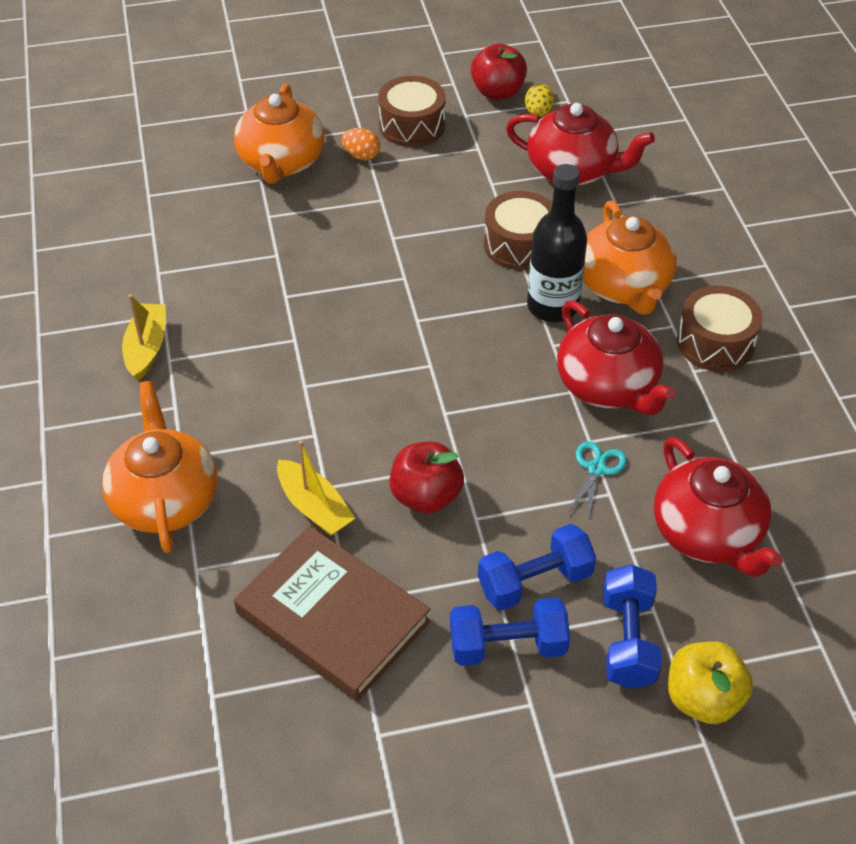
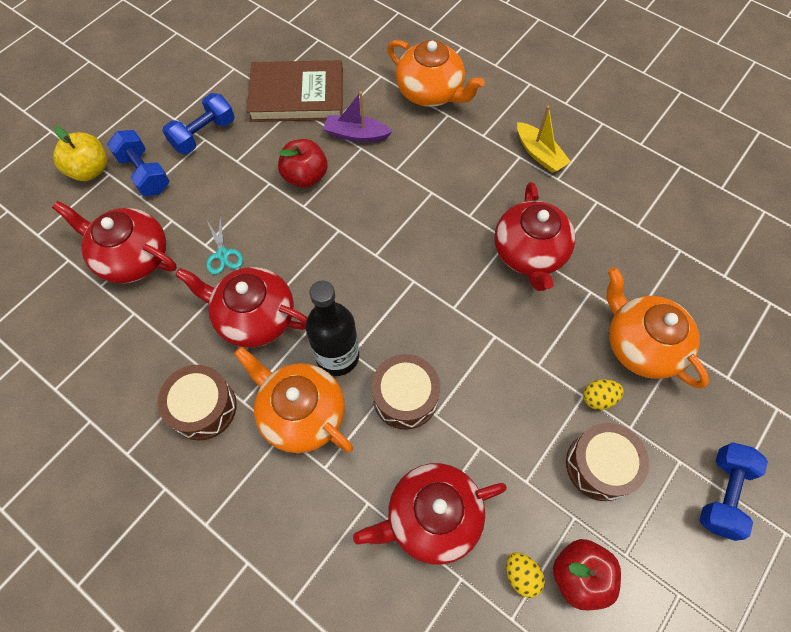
camera: 140 degrees right, 15 degrees up
yellow boat [277,440,356,536] -> purple boat [324,91,393,142]
orange egg [342,128,380,160] -> yellow egg [583,379,624,410]
blue dumbbell [478,524,596,610] -> blue dumbbell moved to [699,442,768,541]
none -> red teapot [495,182,575,291]

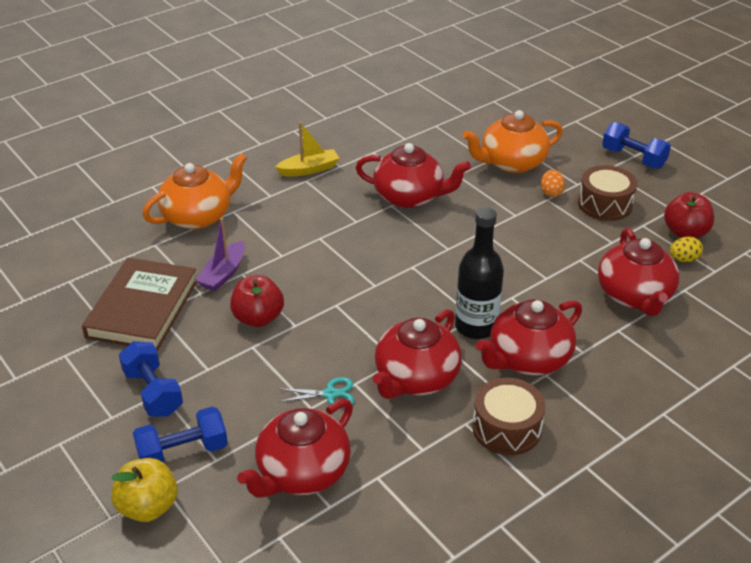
camera: 75 degrees left, 25 degrees down
orange teapot [234,347,353,453] -> red teapot [476,299,582,375]
brown drum [372,354,440,430] -> none
yellow egg [583,379,624,410] -> orange egg [541,170,565,197]

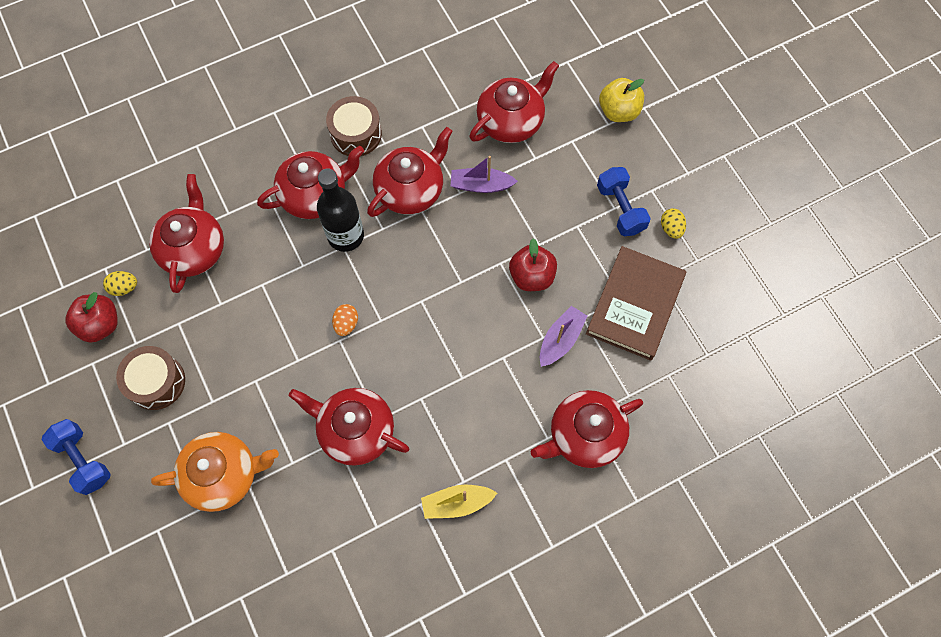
camera: 170 degrees left, 30 degrees up
blue dumbbell [133,406,228,463] -> none
orange teapot [142,153,247,229] -> red teapot [531,390,643,468]
turquoise scissors [279,377,354,408] -> purple boat [451,156,518,193]
orange egg [541,170,565,197] -> orange egg moved to [332,304,358,336]
none -> yellow egg [661,208,686,239]

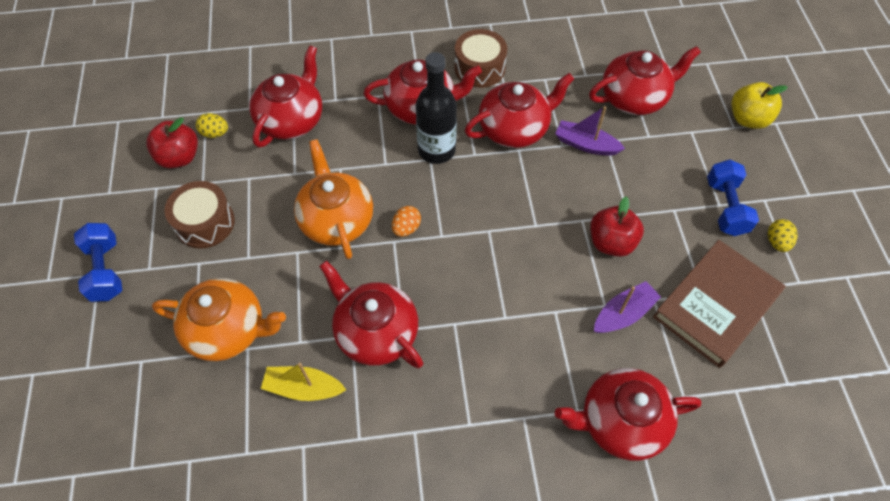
camera: 20 degrees right, 10 degrees down
yellow boat [421,485,497,519] -> yellow boat moved to [261,363,346,401]
none -> orange teapot [294,139,373,259]

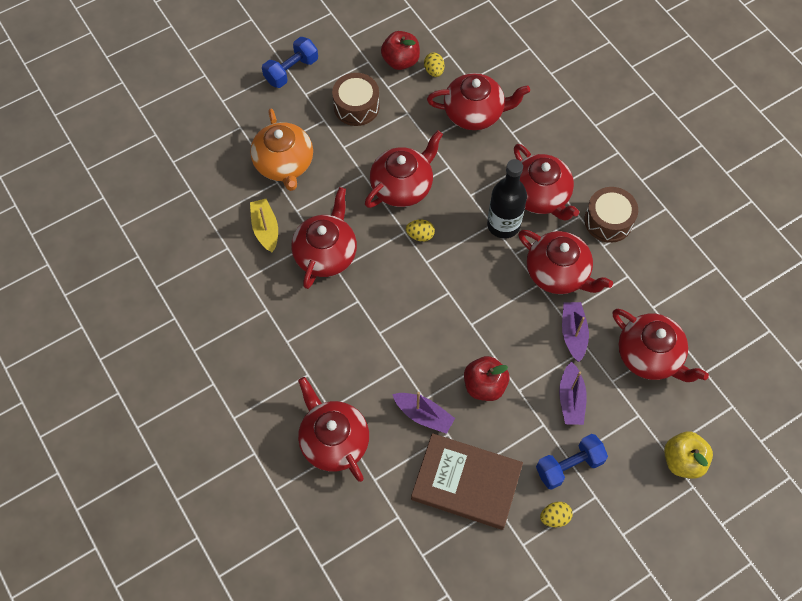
camera: 65 degrees right, 5 degrees up
orange teapot [294,139,373,259] -> red teapot [365,131,443,208]
orange egg [392,206,421,237] -> yellow egg [406,219,435,242]
none -> purple boat [559,361,587,425]

